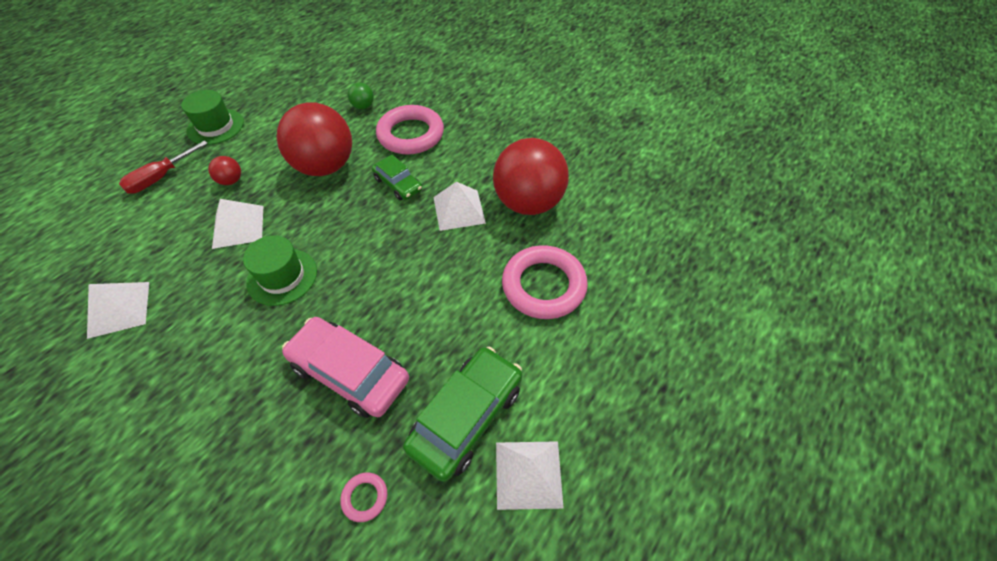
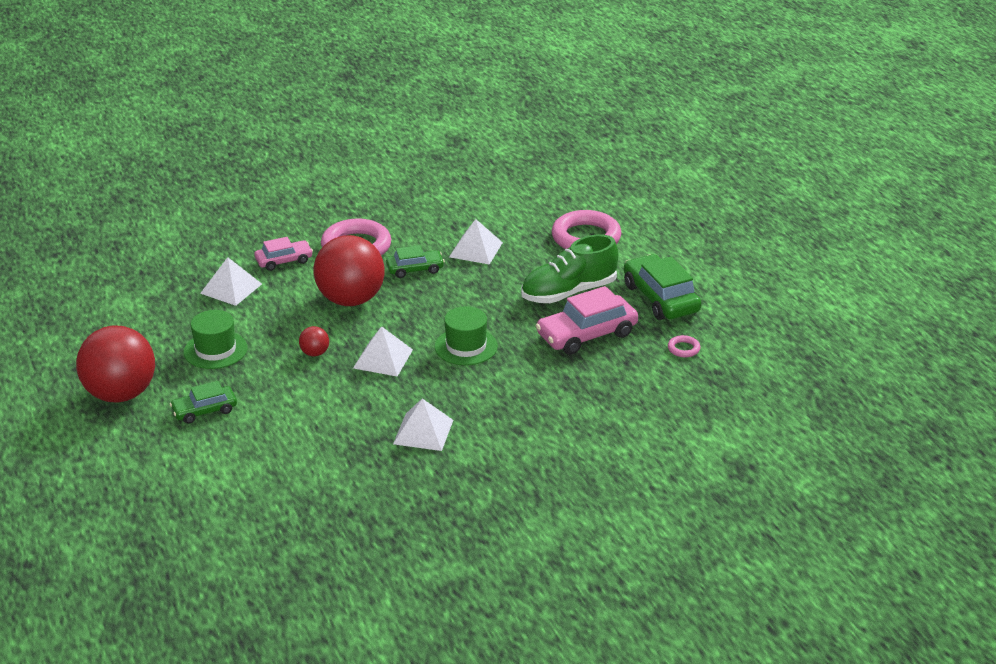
camera: 60 degrees left, 20 degrees down
red screwdriver [119,140,208,194] -> none
green ball [348,82,374,109] -> pink car [254,237,313,271]
red ball [493,138,569,215] -> red ball moved to [76,325,155,403]
white pyramid [496,441,564,510] -> white pyramid moved to [200,257,262,306]
none -> green car [170,381,237,424]
none -> green shoe [521,234,618,303]

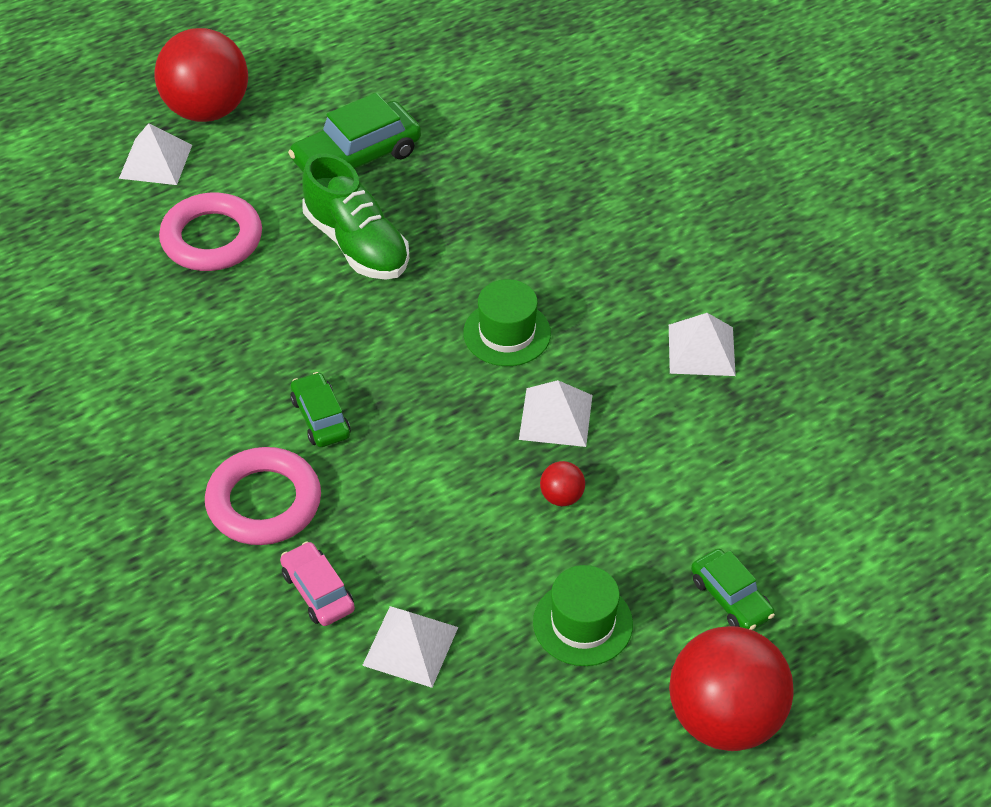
camera: 100 degrees left, 15 degrees up
red ball [314,235,384,306] -> red ball moved to [155,28,248,122]
white pyramid [449,219,503,265] -> white pyramid moved to [119,123,192,185]
pink car [536,286,638,355] -> none
pink ring [668,335,700,357] -> none

